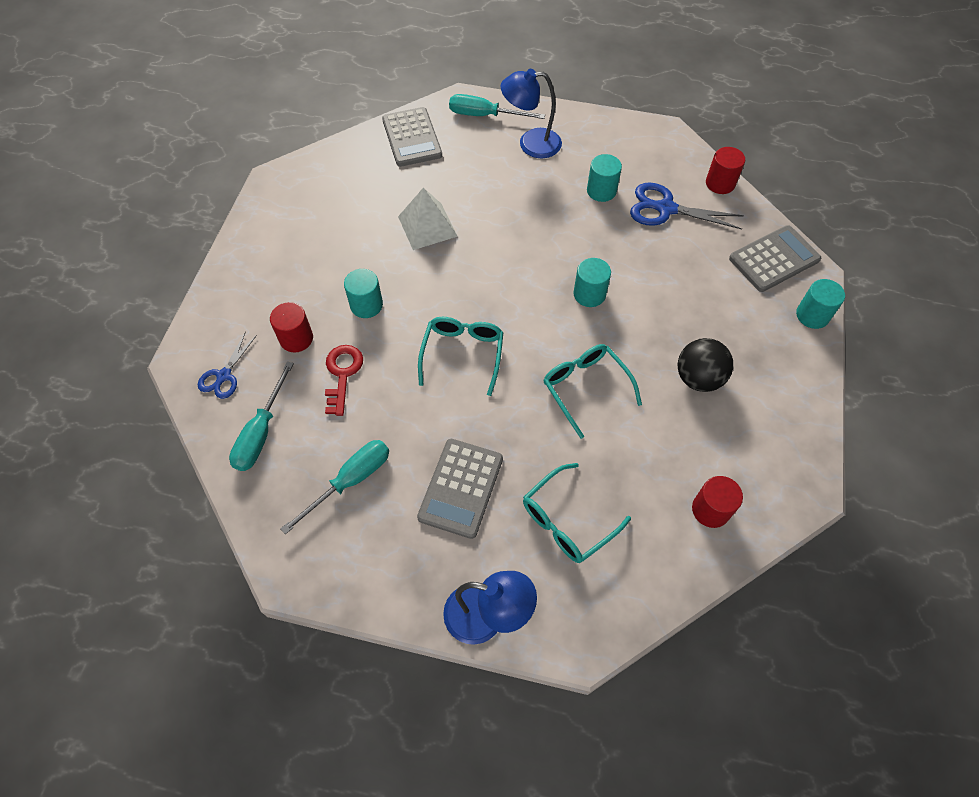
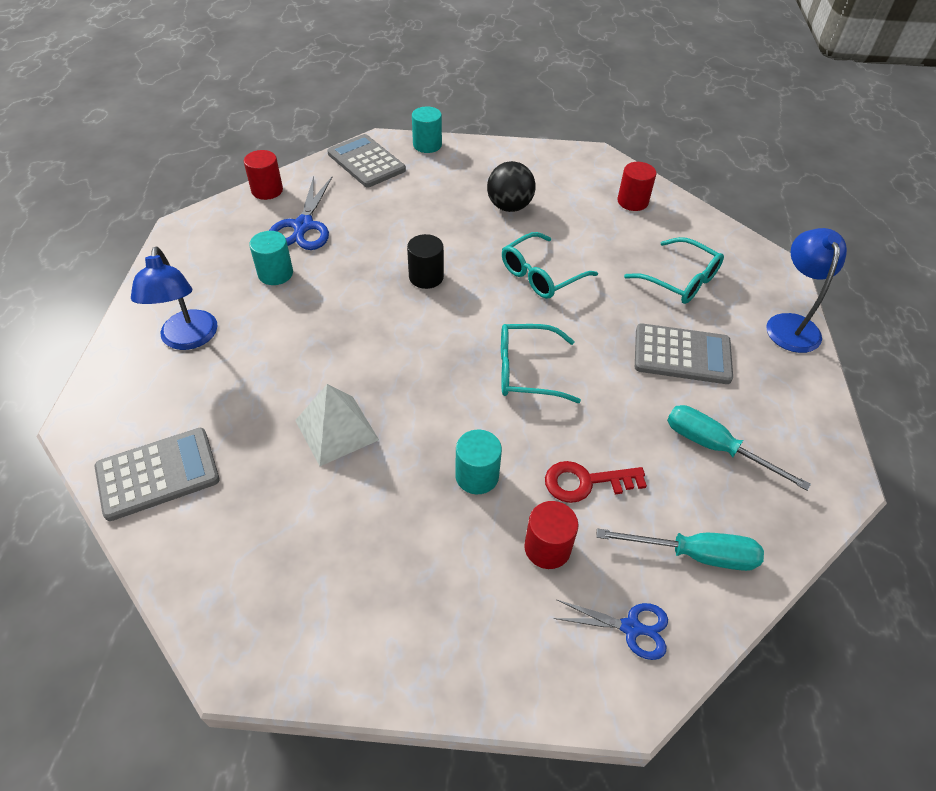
camera: 100 degrees left, 10 degrees down
turquoise screwdriver [449,94,545,119] -> none
turquoise cylinder [573,258,611,307] -> black cylinder [407,234,444,289]

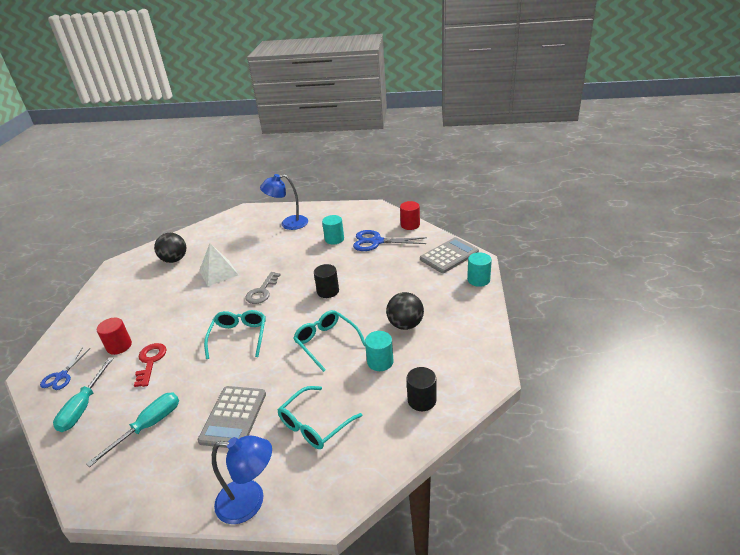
camera: 95 degrees right, 15 degrees down
grey calculator [95,428,220,521] -> none
turquoise cylinder [455,430,502,494] -> turquoise cylinder moved to [365,331,394,371]
red cylinder [618,162,656,211] -> black cylinder [406,367,436,411]
none -> black ball [154,233,186,263]
none -> grey key [245,272,281,304]

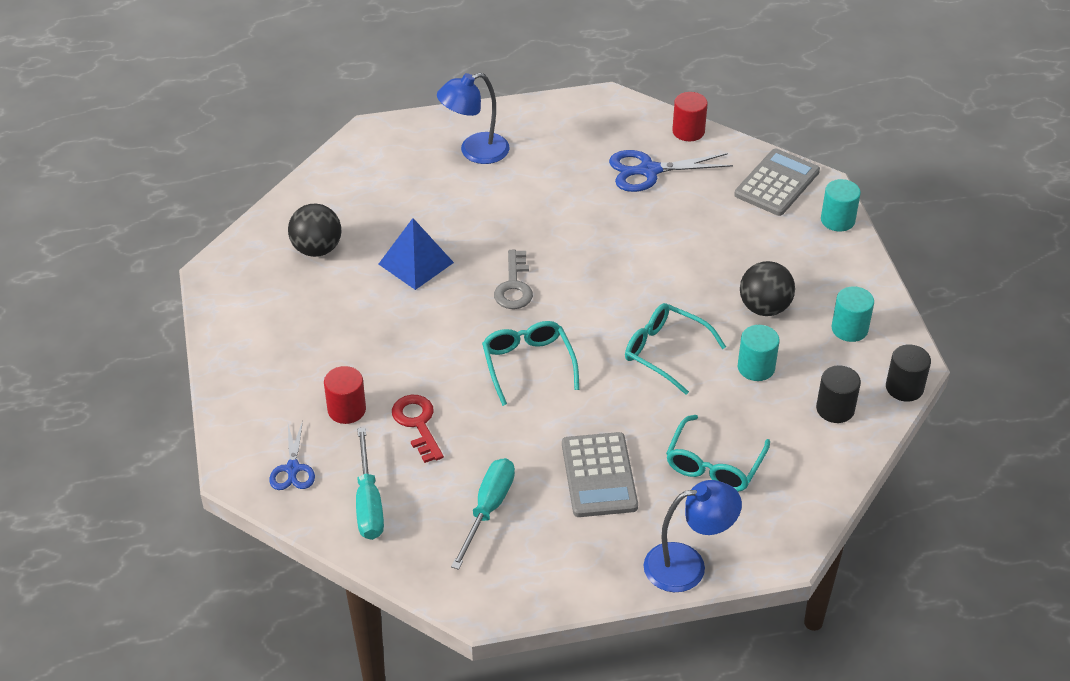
camera: 20 degrees left, 10 degrees up
white pyramid [199,243,238,286] -> blue pyramid [379,218,454,290]
black cylinder [314,264,339,298] -> black cylinder moved to [886,344,931,402]
turquoise cylinder [322,215,344,245] -> turquoise cylinder moved to [831,286,874,342]

